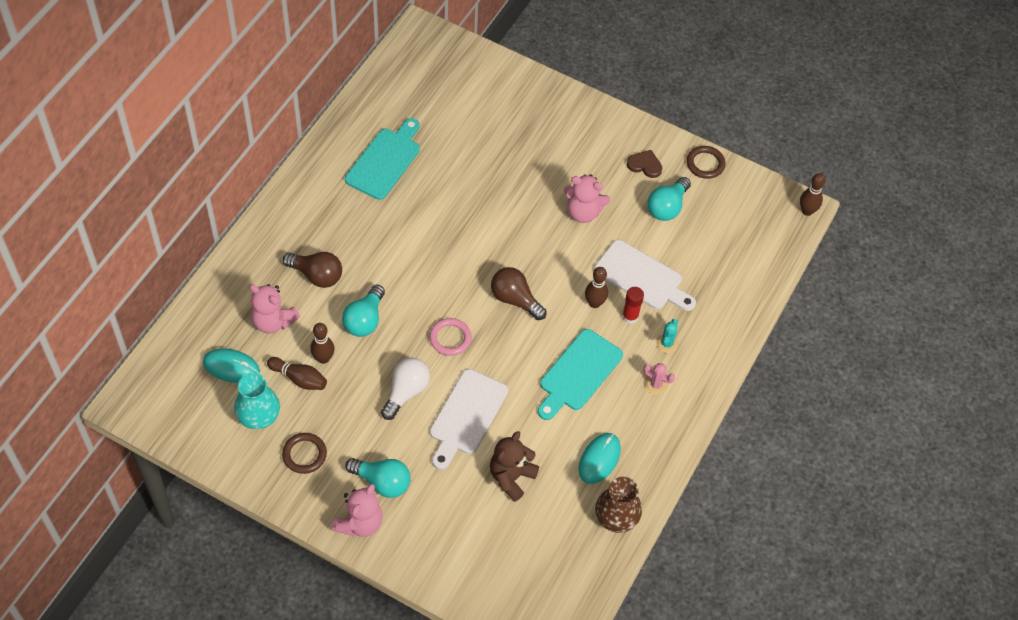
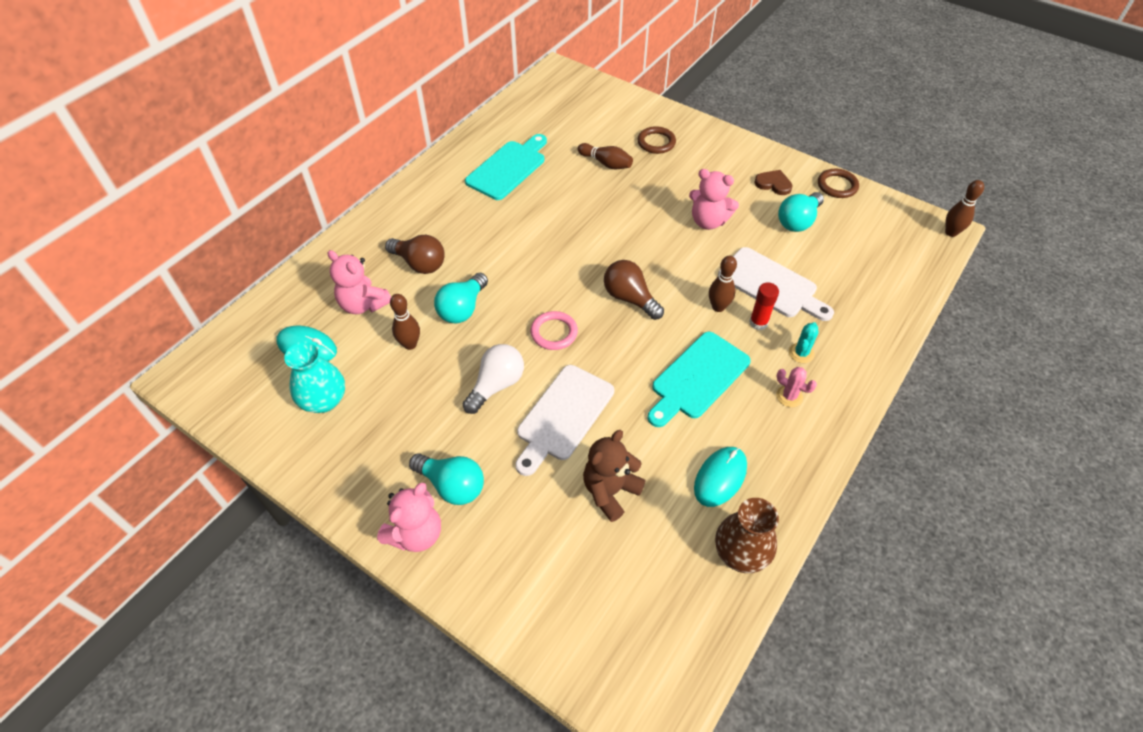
camera: 10 degrees right, 5 degrees down
brown bowling pin [267,357,327,390] -> brown bowling pin moved to [578,143,633,169]
brown ring [282,433,327,474] -> brown ring moved to [637,126,676,154]

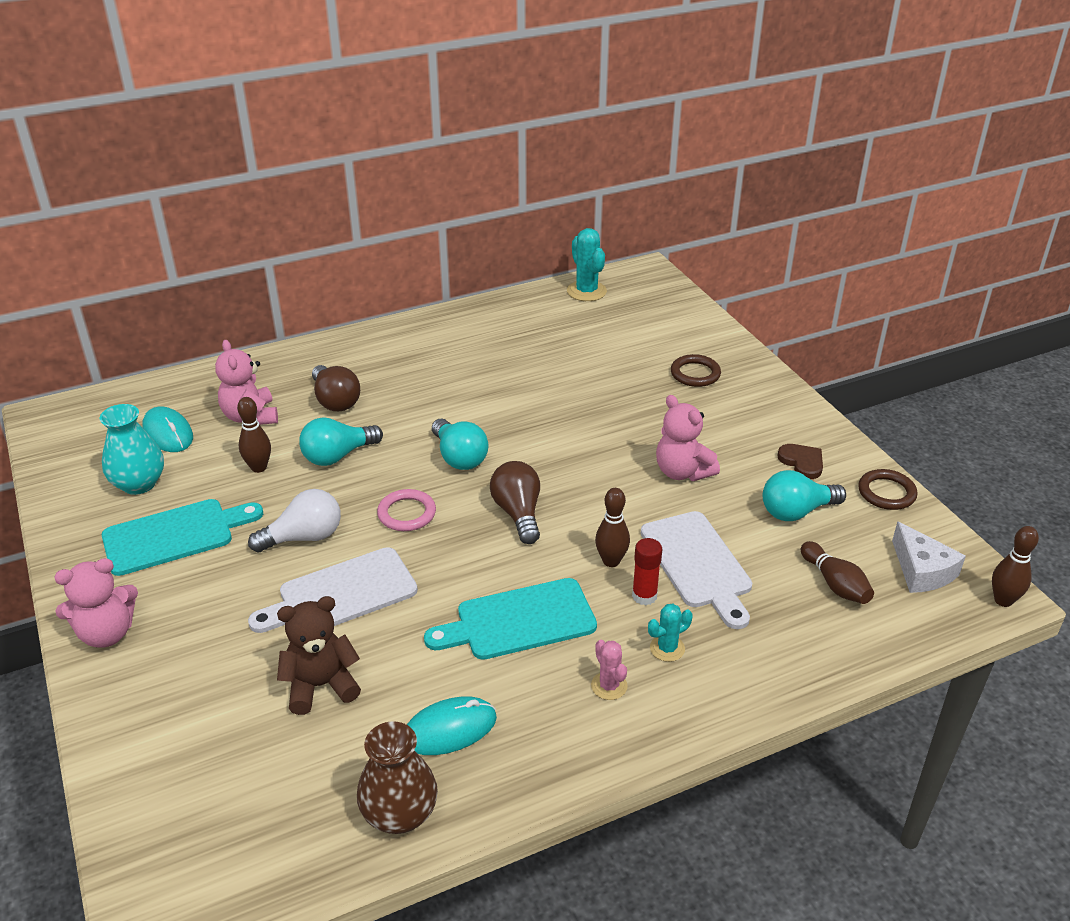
camera: 30 degrees right, 15 degrees down
turquoise light bulb [409,453,484,505] -> turquoise light bulb moved to [432,419,489,470]
turquoise cutting board [465,134,547,200] -> turquoise cutting board moved to [102,499,263,576]
brown bowling pin [578,143,633,169] -> brown bowling pin moved to [801,541,874,604]
none -> turquoise cactus [567,228,607,301]
none -> white cheese [892,521,966,593]

